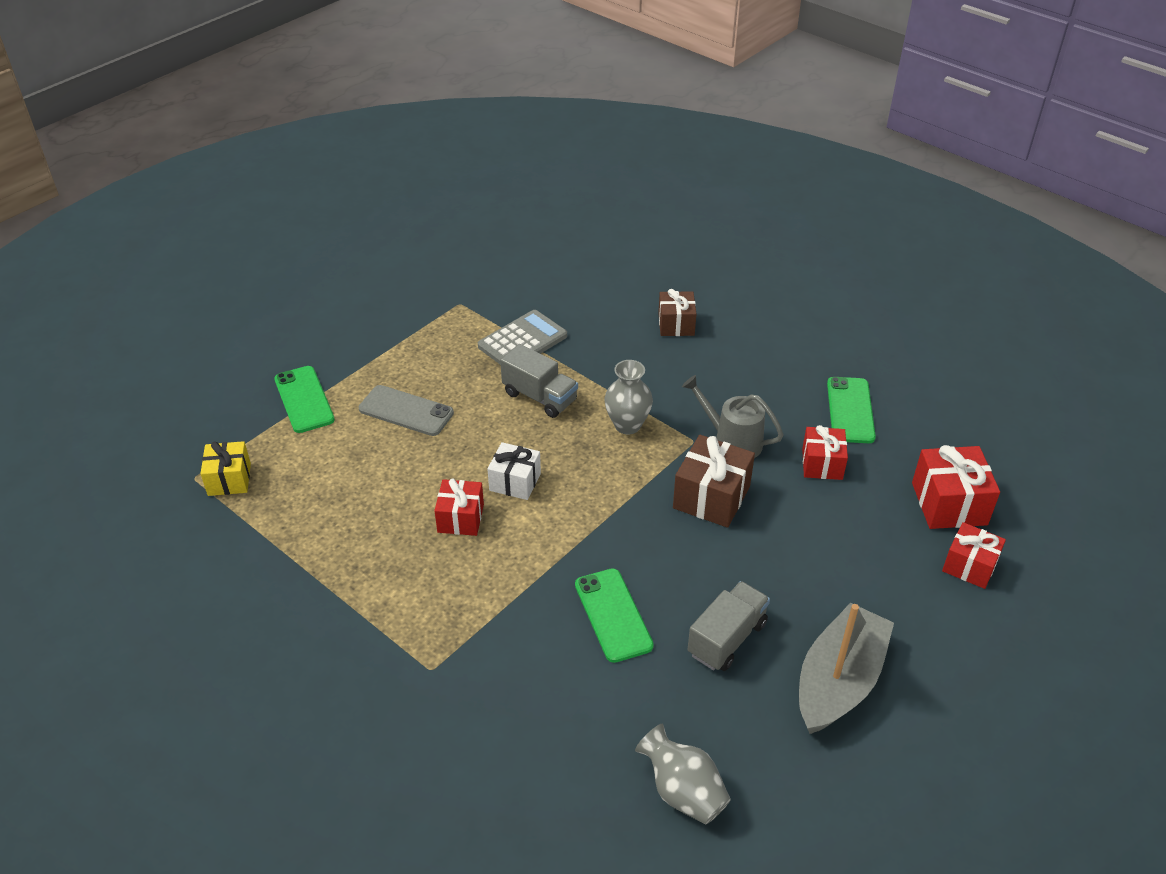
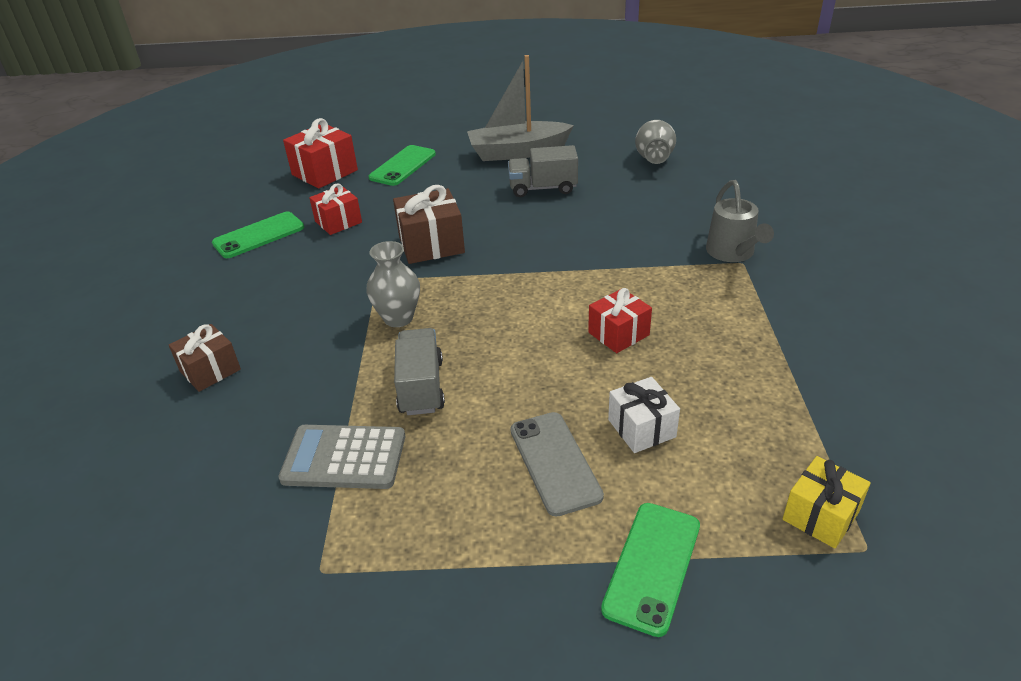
camera: 130 degrees left, 5 degrees down
white gift [487,442,541,500] -> white gift moved to [608,377,680,453]
green phone [575,568,654,663] -> green phone moved to [369,145,436,186]
grey watering can [682,375,783,458] -> grey watering can moved to [706,180,774,262]
red gift [942,522,1006,589] -> none

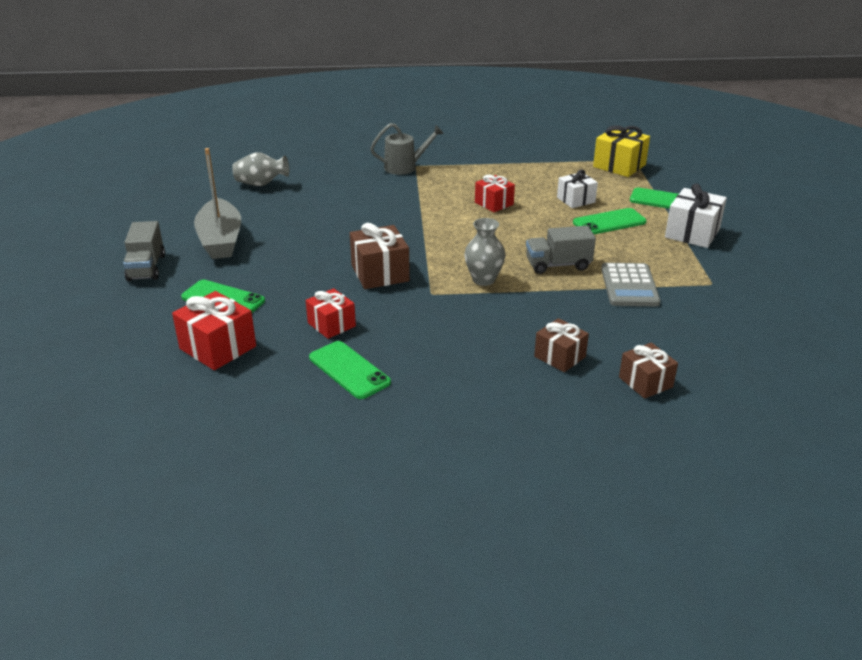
camera: 95 degrees left, 5 degrees down
grey truck [508,145,578,197] -> grey truck moved to [123,221,165,281]
grey phone [510,412,604,517] -> green phone [573,208,646,234]
yellow gift [782,456,871,549] -> yellow gift [593,125,650,177], size x1.50
none -> brown gift [619,342,678,399]
none -> white gift [665,183,727,248]

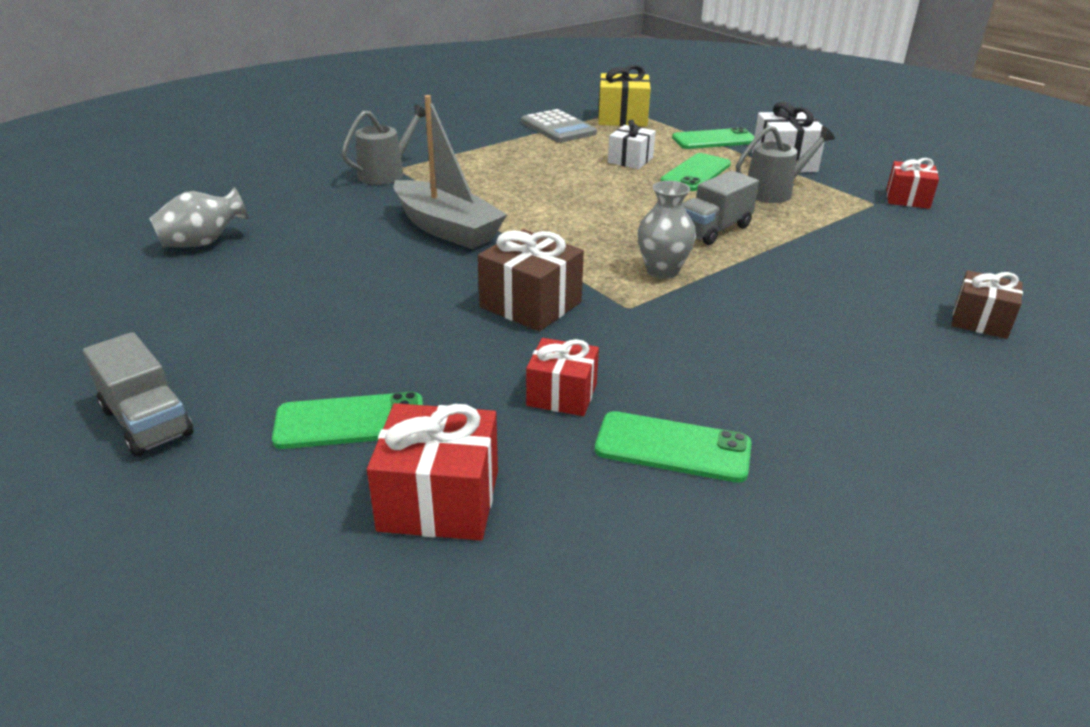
camera: 35 degrees left, 0 degrees up
grey boat [194,148,241,259] -> grey boat moved to [394,95,507,249]
red gift [475,175,515,212] -> red gift moved to [886,158,939,209]
brown gift [534,318,589,372] -> none
grey calculator [601,263,661,306] -> grey calculator moved to [521,109,597,143]
none -> grey watering can [736,126,835,203]

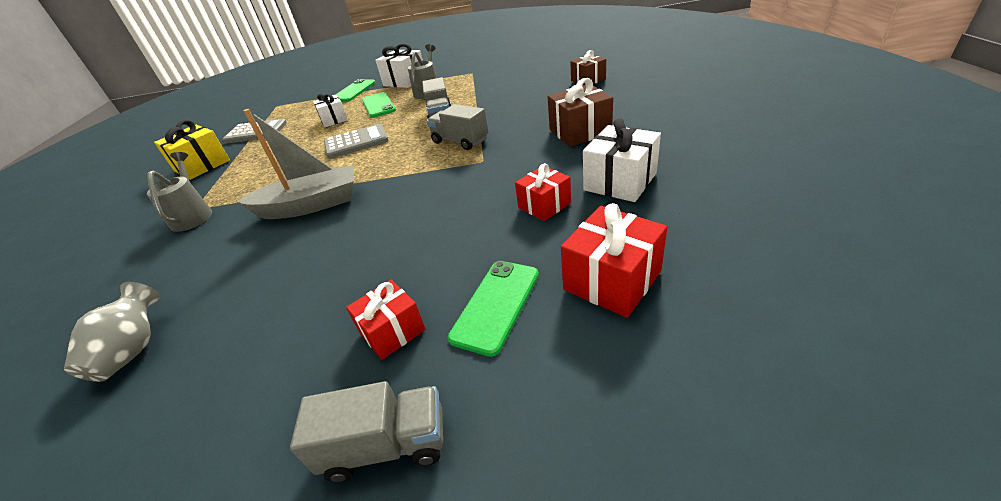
camera: 50 degrees left, 5 degrees up
brown gift [478,229,584,332] -> brown gift moved to [547,78,613,147]
green phone [595,411,752,483] -> white gift [583,118,661,202]
yellow gift [598,65,651,127] -> yellow gift moved to [154,120,230,180]
grey vase [637,181,696,279] -> grey truck [427,104,488,150]
red gift [886,158,939,209] -> red gift moved to [346,280,426,360]
none -> grey calculator [324,124,389,159]

